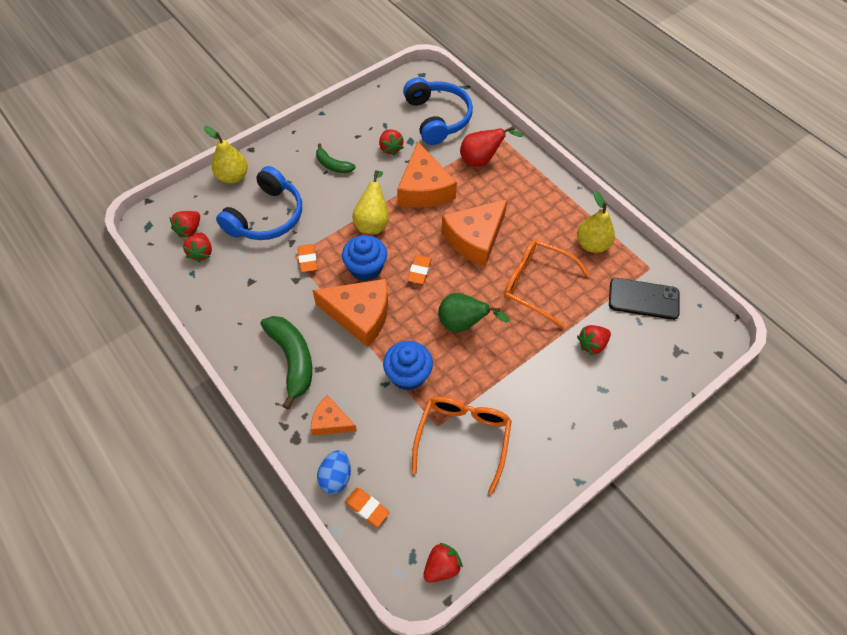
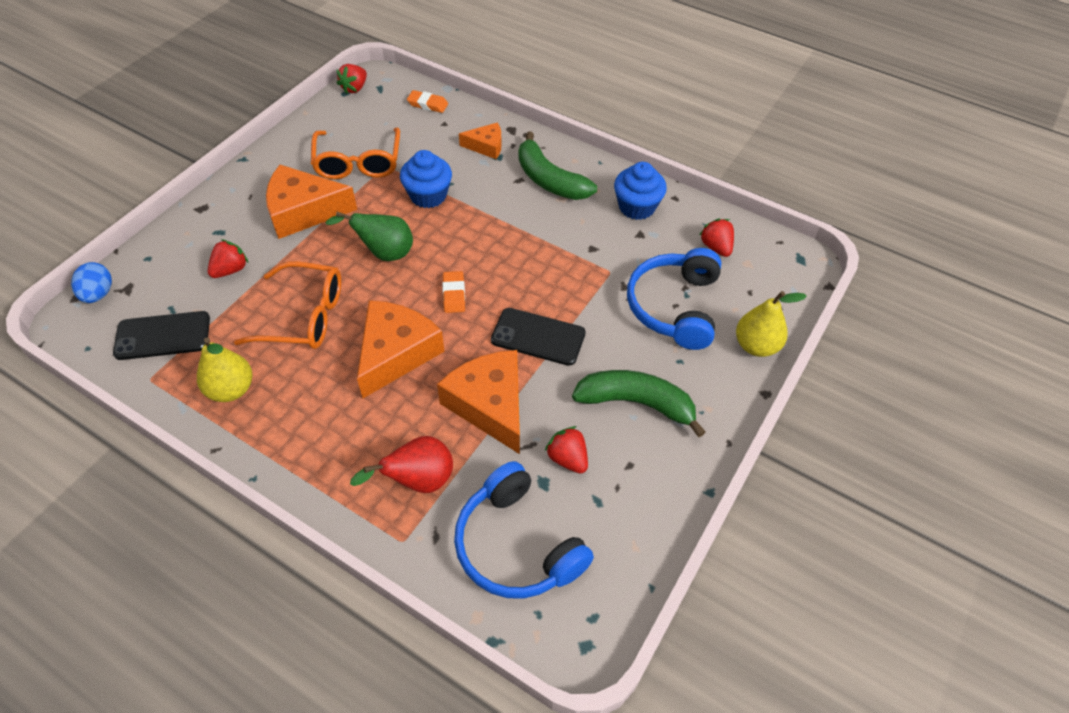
camera: 160 degrees right, 5 degrees down
red strawberry [170,211,200,238] -> none
orange eraser [298,244,317,272] -> none
orange cheese [312,279,388,347] -> orange cheese moved to [266,165,357,239]
green banana [316,144,356,173] -> green banana [572,370,706,437], size x1.75
blue egg [317,450,351,494] -> blue egg moved to [71,262,112,303]
blue cupcake [342,235,387,281] -> blue cupcake moved to [614,162,667,220]
yellow pear [352,170,389,234] -> black phone [491,308,586,366]

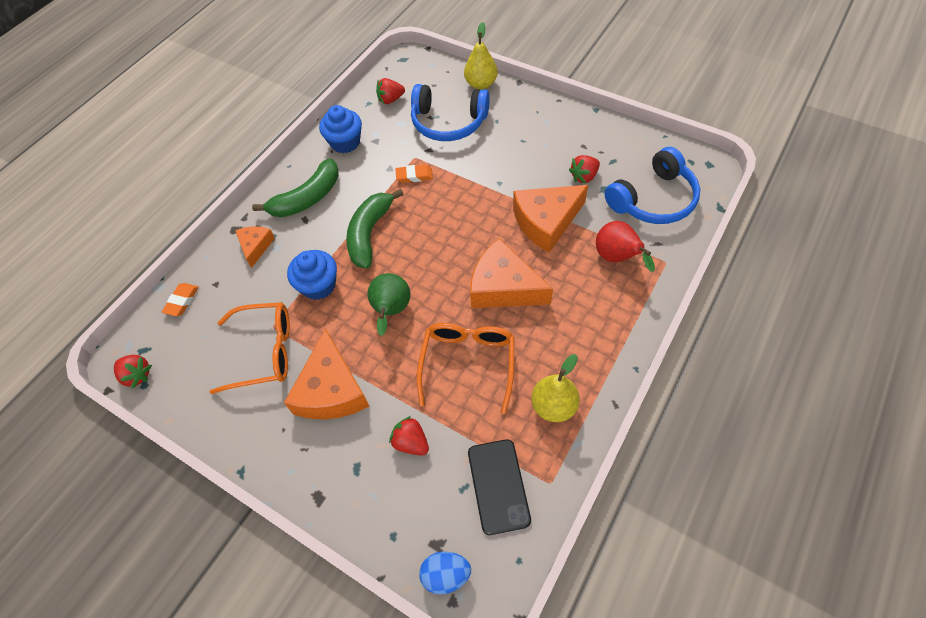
camera: 85 degrees left, 5 degrees up
orange eraser [442,271,465,313] -> orange eraser moved to [396,165,433,183]
black phone [491,308,586,366] -> none
green banana [572,370,706,437] -> green banana moved to [346,189,404,269]

